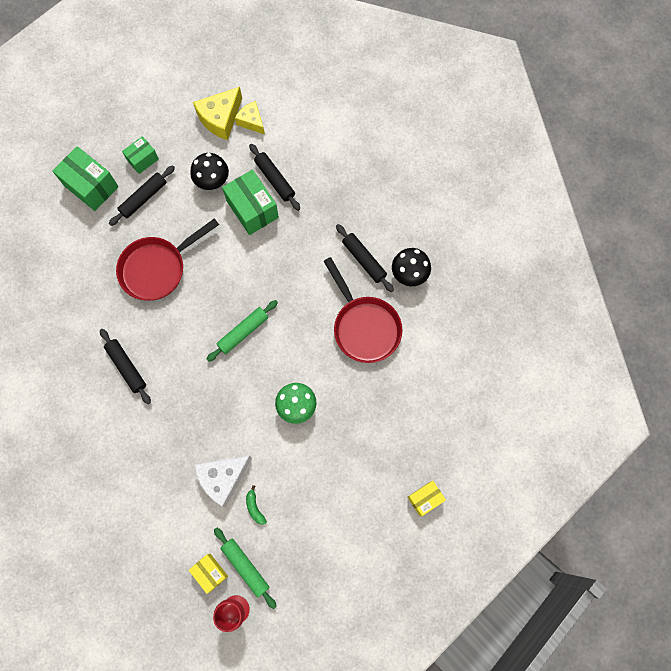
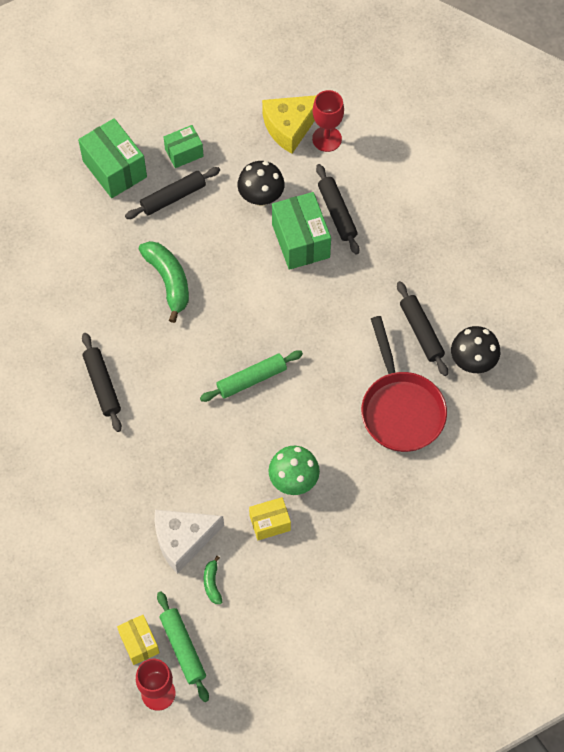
camera: 15 degrees right, 10 degrees down
red pan [116,218,219,301] -> green banana [139,241,189,323]
yellow cheese [235,101,265,135] -> red goblet [312,90,344,152]
yellow box [407,481,446,516] -> yellow box moved to [249,497,291,540]

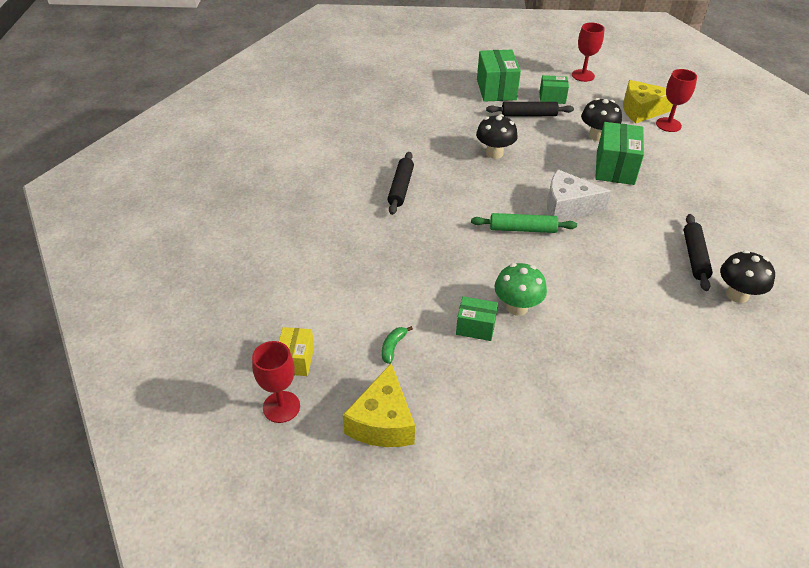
camera: 30 degrees right, 20 degrees down
green banana [139,241,189,323] -> black mushroom [476,114,518,159]
white cheese [154,509,224,574] -> white cheese moved to [547,169,611,221]
green rolling pin [157,591,209,702] -> none
yellow box [249,497,291,540] -> green box [456,296,498,341]
black rolling pin [316,164,359,255] -> none
red pan [361,316,447,452] -> none
none -> yellow cheese [343,363,415,447]
none -> red goblet [572,23,604,82]

